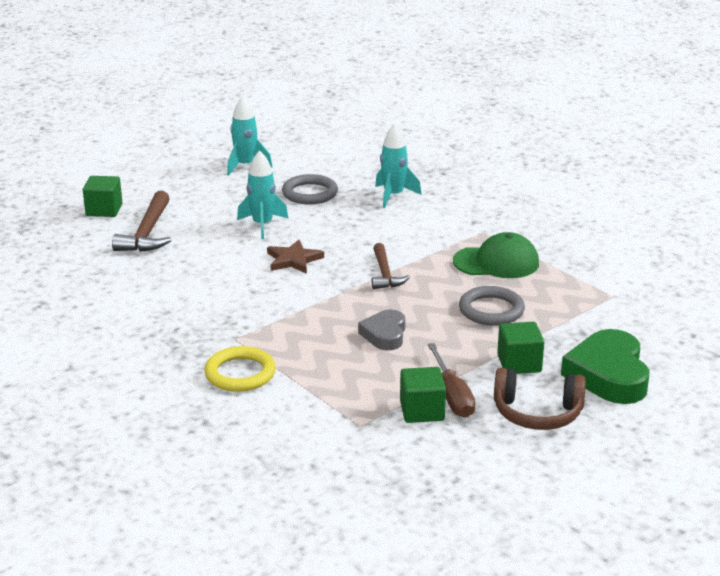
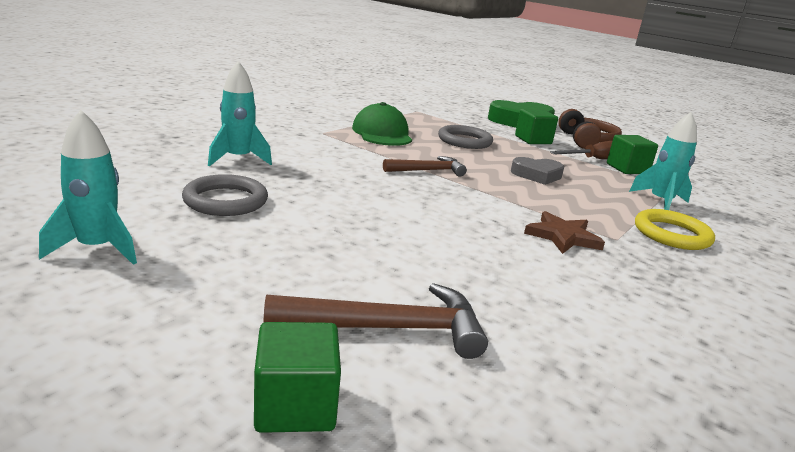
camera: 105 degrees left, 5 degrees down
turquoise rocket [237,150,288,239] -> turquoise rocket moved to [629,112,697,210]
brown star [267,240,324,274] -> brown star moved to [524,211,605,254]

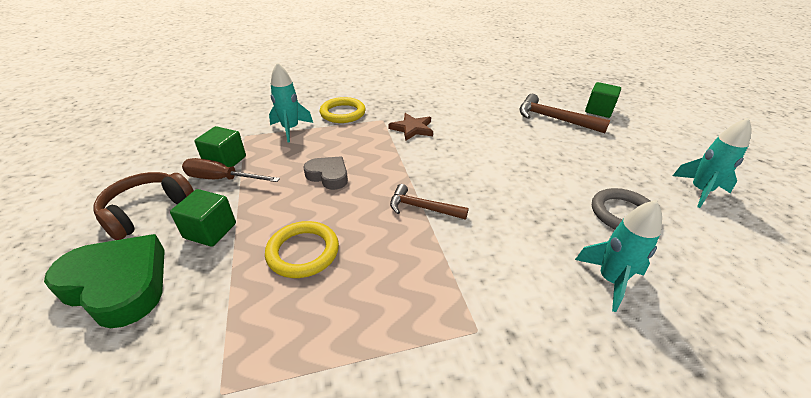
camera: 140 degrees left, 15 degrees up
green cap [352,102,412,146] -> none
grey ring [438,125,493,149] -> yellow ring [265,221,339,278]

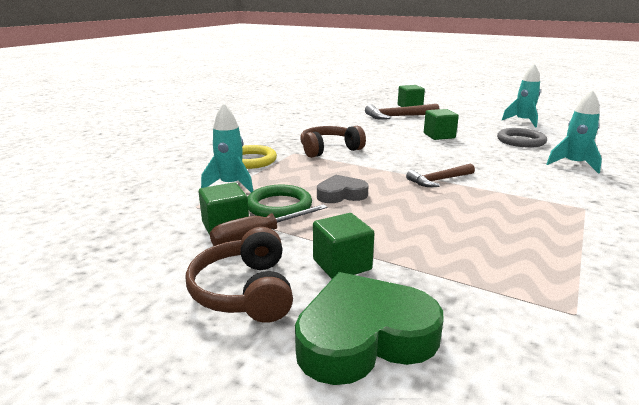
camera: 45 degrees left, 15 degrees down
yellow ring [265,221,339,278] -> none
brown star [388,113,433,141] -> brown headphones [300,126,366,158]
none -> green ring [247,185,312,218]
none -> green cube [424,109,459,140]

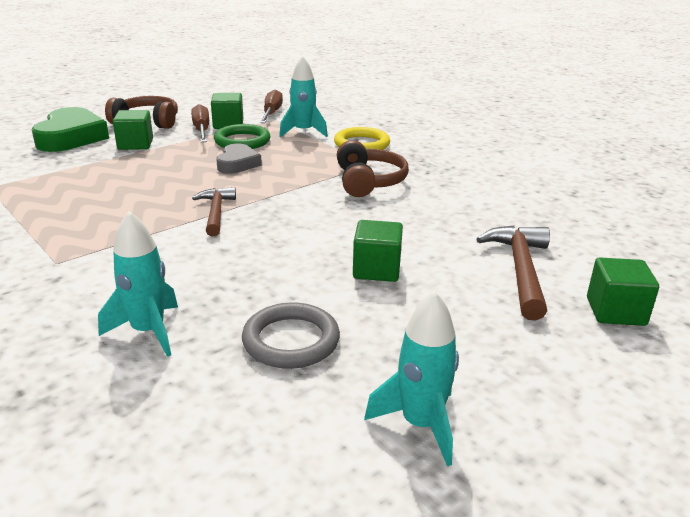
camera: 110 degrees right, 5 degrees up
none -> brown screwdriver [260,89,283,123]

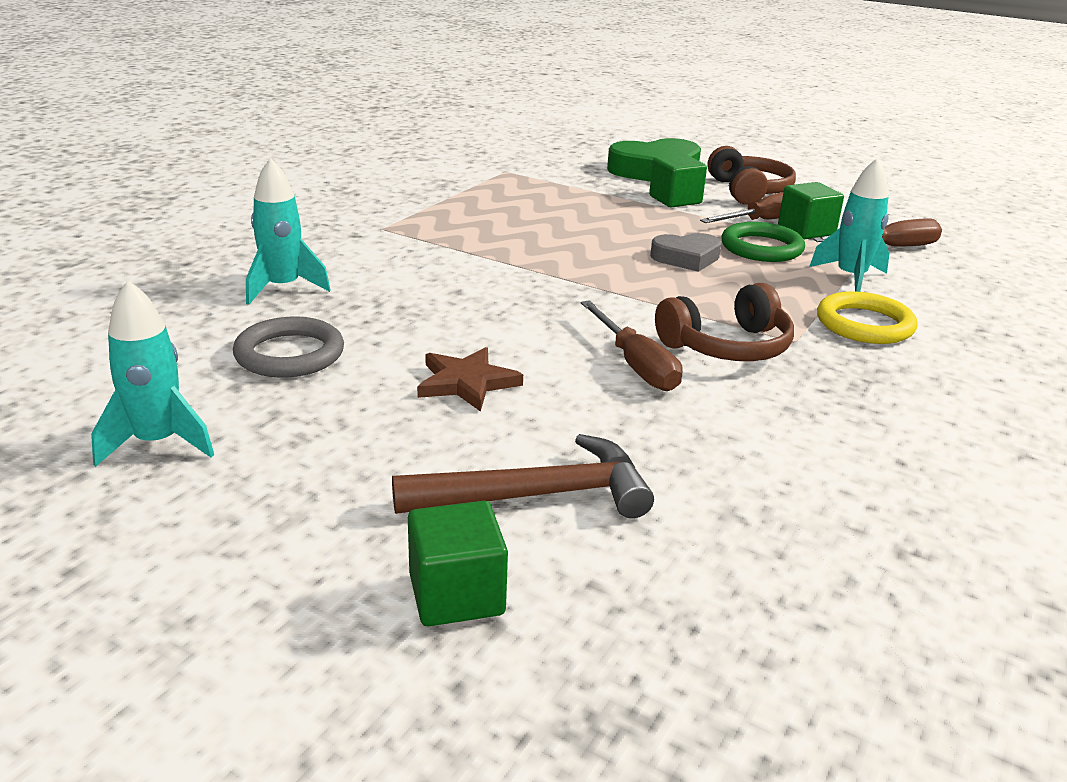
camera: 70 degrees right, 0 degrees up
brown hammer [192,187,236,236] -> none
green cube [353,220,403,282] -> brown star [417,347,523,412]
none -> brown screwdriver [581,300,683,391]

